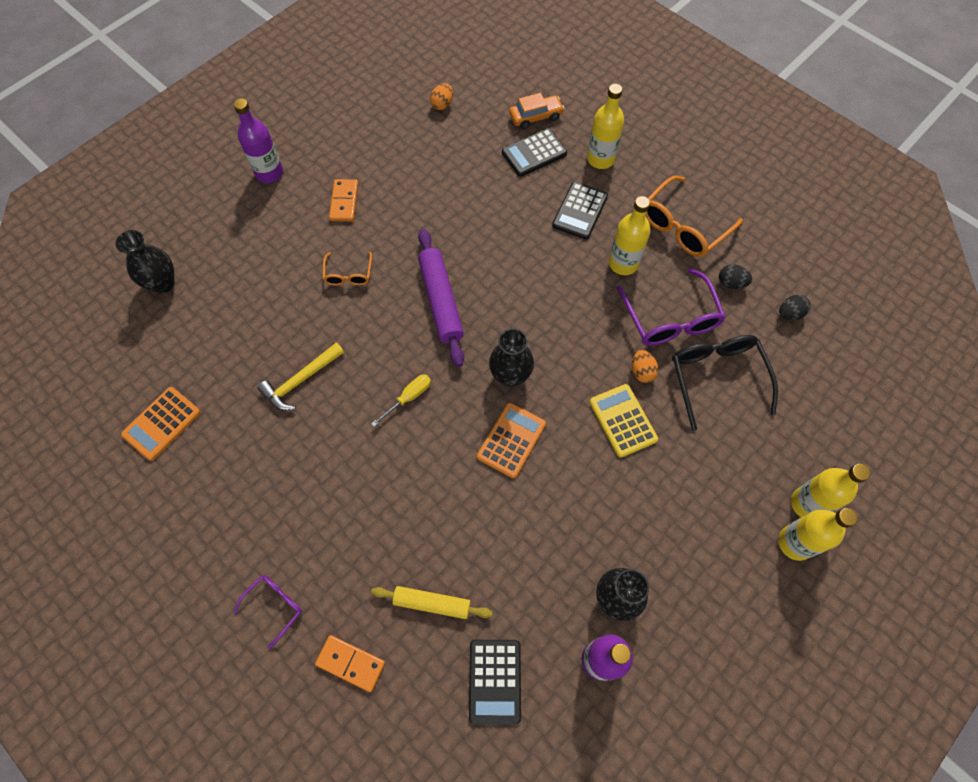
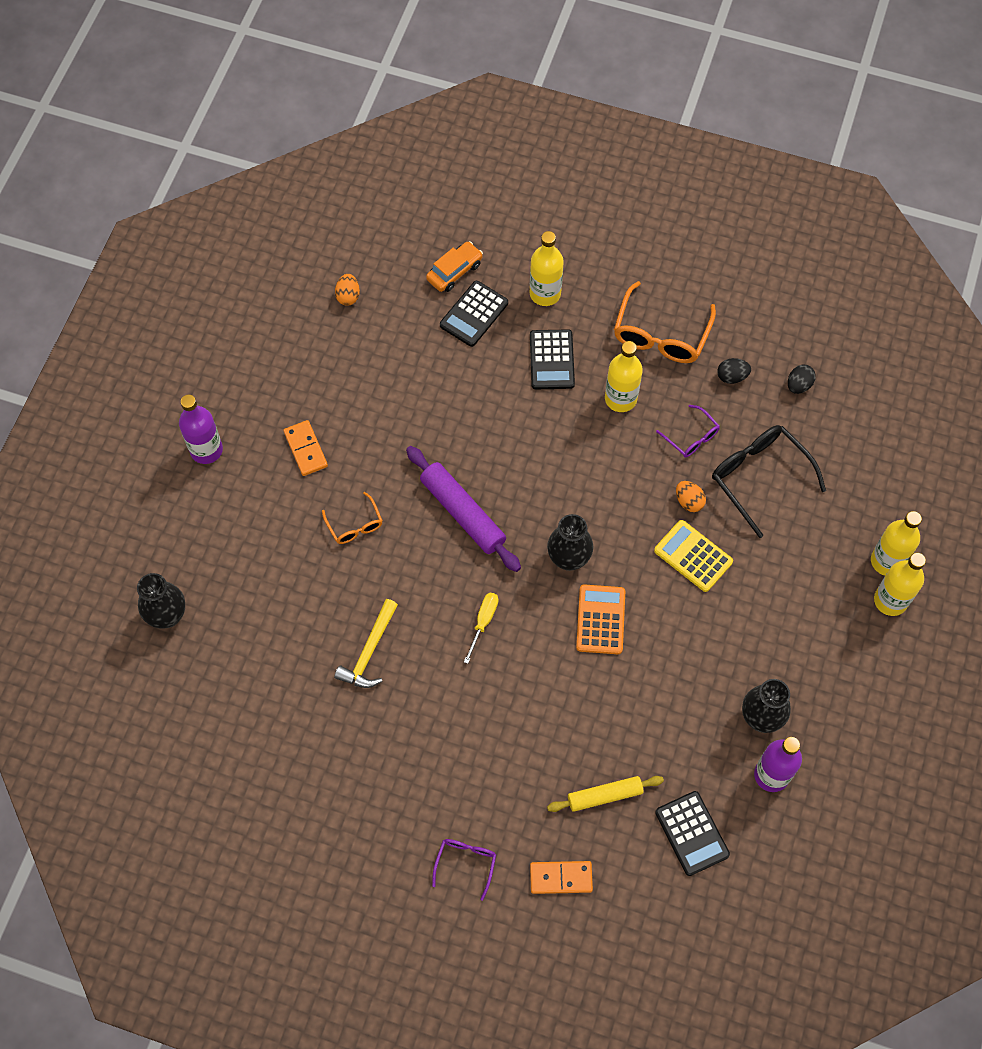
camera: 25 degrees left, 0 degrees up
orange calculator [121,387,201,461] -> none
purple glasses [617,268,726,346] -> purple glasses [656,405,720,458], size x0.55

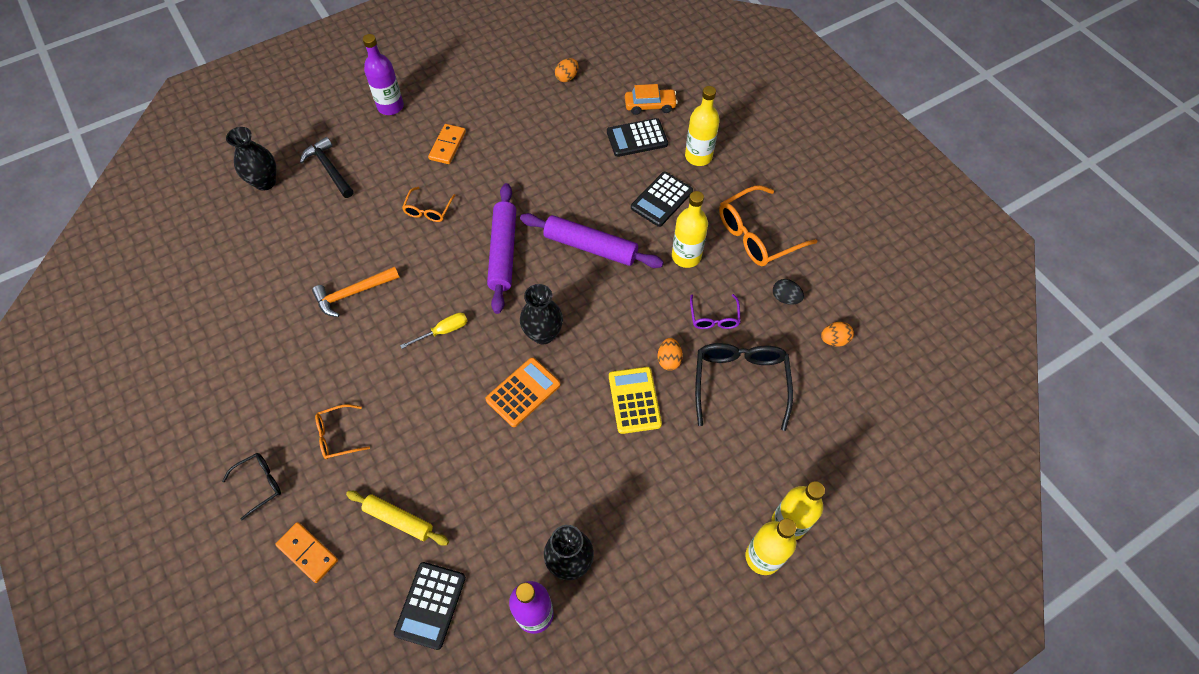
camera: 40 degrees right, 5 degrees down
yellow hammer [334,599,398,688] -> orange hammer [312,266,400,317]
purple glasses [432,839,496,901] -> black glasses [222,453,281,520]
black egg [788,364,816,394] -> orange egg [821,322,854,347]
none -> black hammer [300,137,354,198]
none -> orange glasses [315,404,370,459]
none -> purple rolling pin [520,213,664,268]

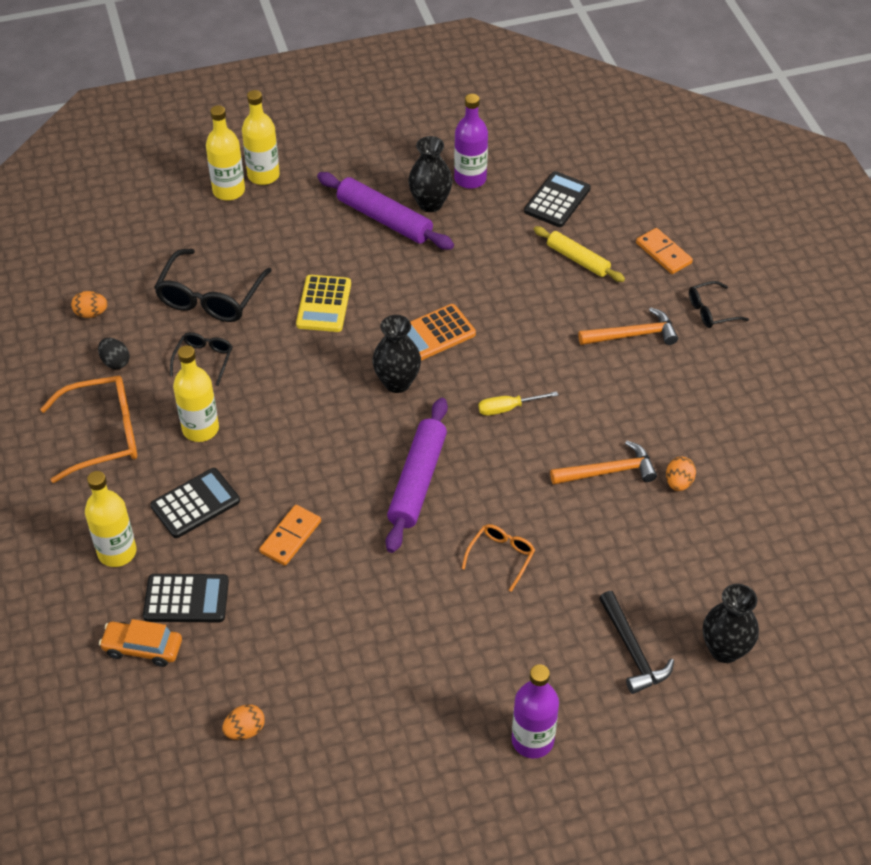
camera: 165 degrees left, 10 degrees down
orange glasses [315,404,370,459] -> orange hammer [578,308,678,345]
orange domino [428,124,466,164] -> orange domino moved to [259,505,321,566]
purple rolling pin [520,213,664,268] -> purple rolling pin moved to [317,172,454,250]
orange egg [658,338,683,371] -> orange egg moved to [666,457,696,491]
purple glasses [690,294,740,329] -> black glasses [170,332,233,386]

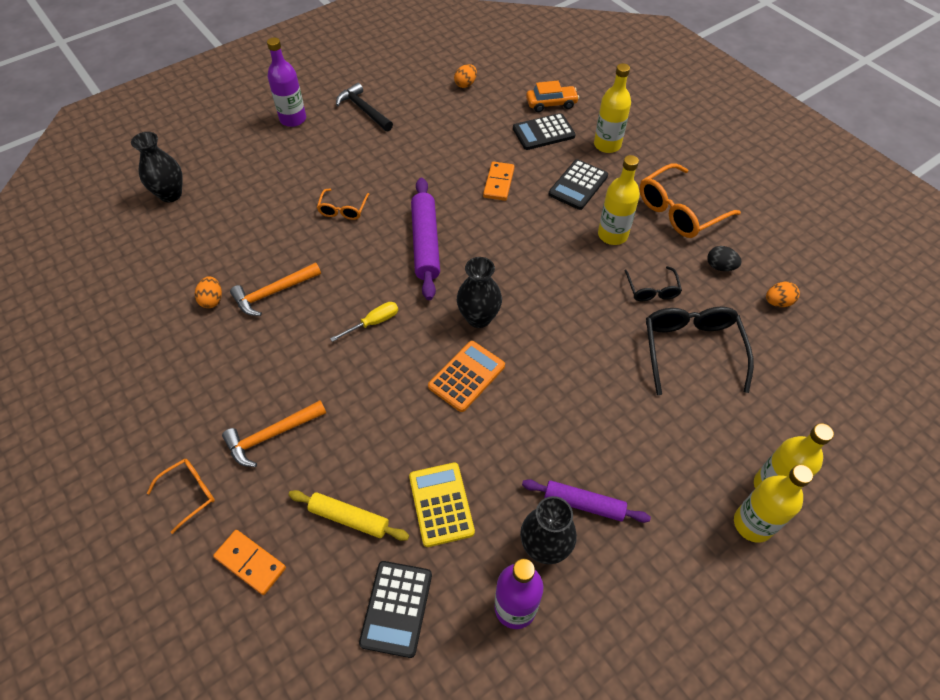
camera: 160 degrees right, 5 degrees up
yellow calculator [296,275,351,332] -> yellow calculator moved to [409,463,475,547]
purple rolling pin [317,172,454,250] -> purple rolling pin [522,479,651,523], size x0.65
black hammer [599,591,674,694] -> black hammer moved to [336,83,393,131]
black glasses [689,281,749,328] -> orange glasses [147,459,215,534]

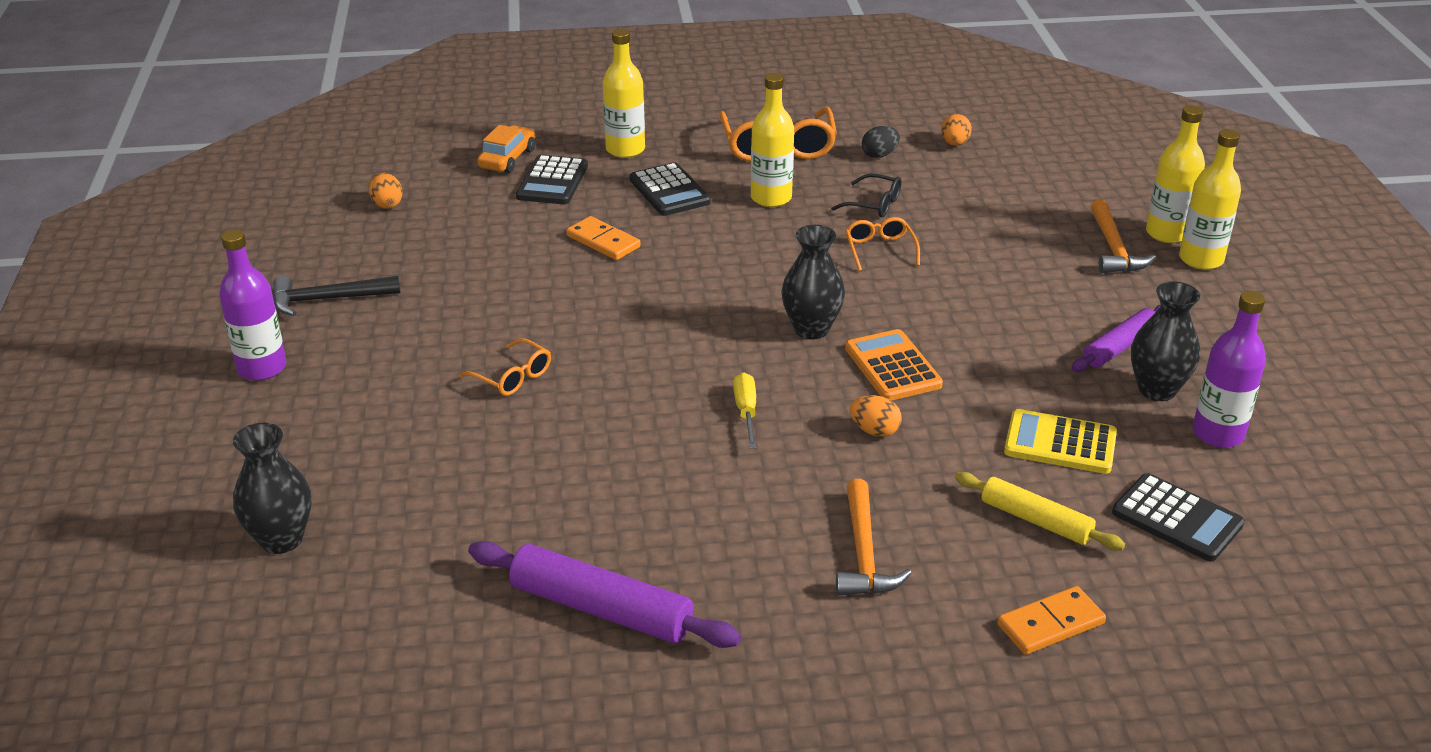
camera: 60 degrees left, 20 degrees down
orange glasses [147,459,215,534] -> orange glasses moved to [845,217,920,271]
orange egg [195,276,222,308] -> orange egg moved to [850,395,902,437]
orange hammer [230,262,321,316] -> orange hammer moved to [1091,199,1156,273]
yellow rolling pin [289,490,409,541] -> yellow rolling pin turned 75 degrees clockwise [955,472,1125,550]
purple rolling pin [411,178,440,300] -> purple rolling pin moved to [468,541,741,648]
black glasses [646,307,754,395] -> none

